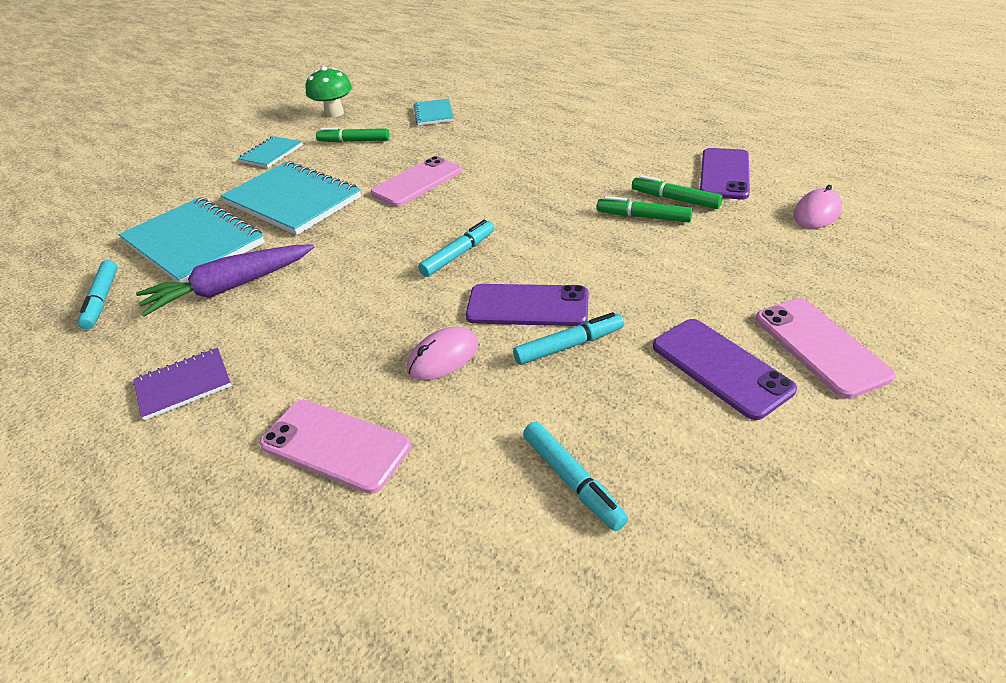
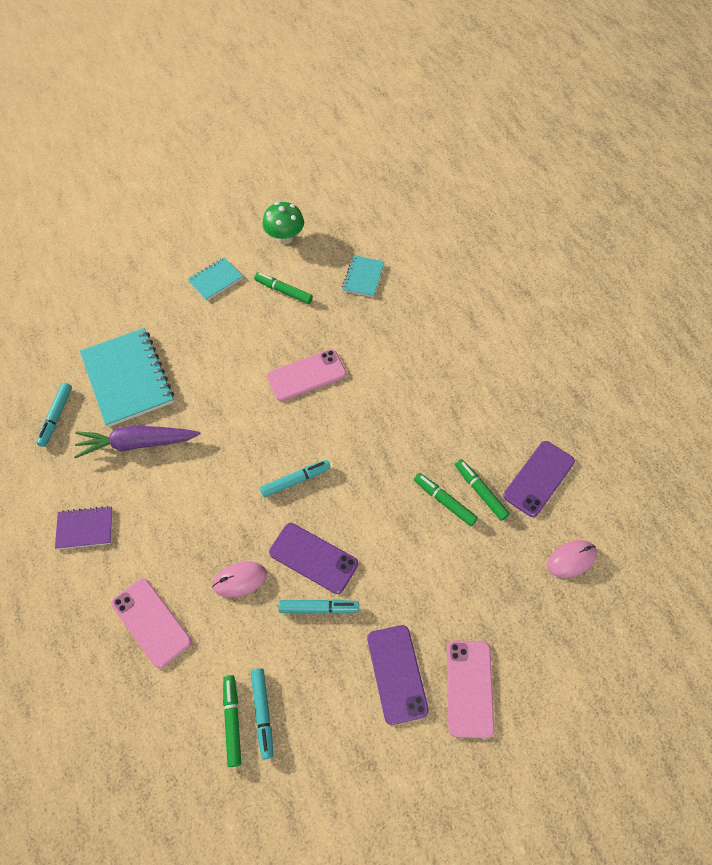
camera: 20 degrees right, 20 degrees up
turquoise notebook [220,161,361,235] -> none
none -> green marker [223,675,241,767]

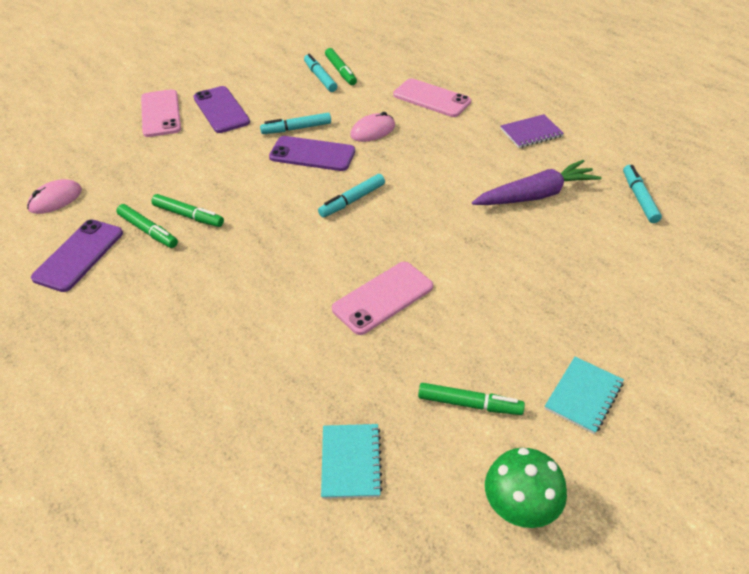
camera: 165 degrees right, 15 degrees down
turquoise notebook [80,328,174,427] -> none

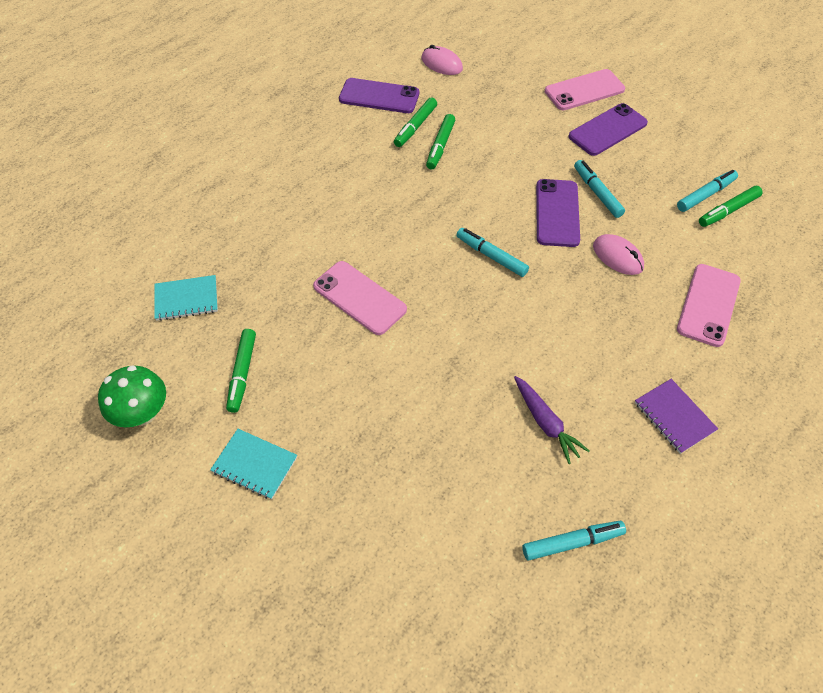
camera: 80 degrees right, 10 degrees up
purple carrot [472,160,602,205] -> purple carrot [514,376,590,464], size x0.65

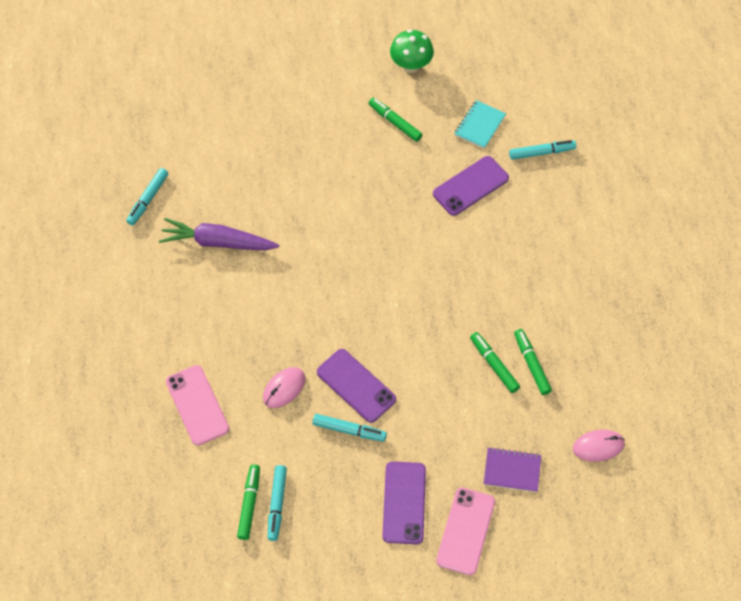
camera: 130 degrees right, 5 degrees up
turquoise notebook [210,429,297,500] -> none
pink phone [313,261,407,335] -> none
purple phone [339,78,419,113] -> purple phone moved to [433,156,509,216]
turquoise marker [456,228,529,277] -> turquoise marker moved to [509,140,576,160]
purple carrot [514,376,590,464] -> purple carrot [159,218,280,250], size x1.54
pink mouse [593,234,644,275] -> pink mouse turned 45 degrees counterclockwise [263,367,305,408]
purple notebook [635,379,718,454] -> purple notebook moved to [484,447,541,492]

